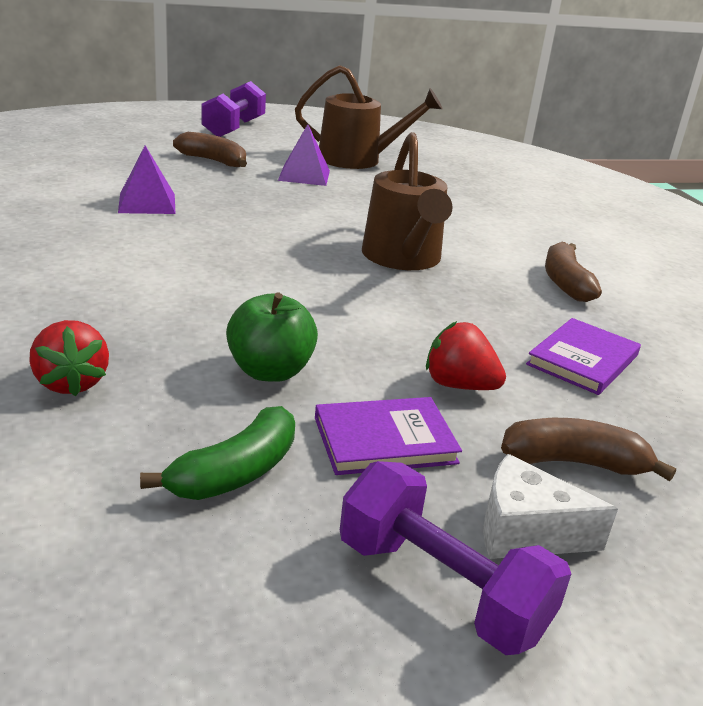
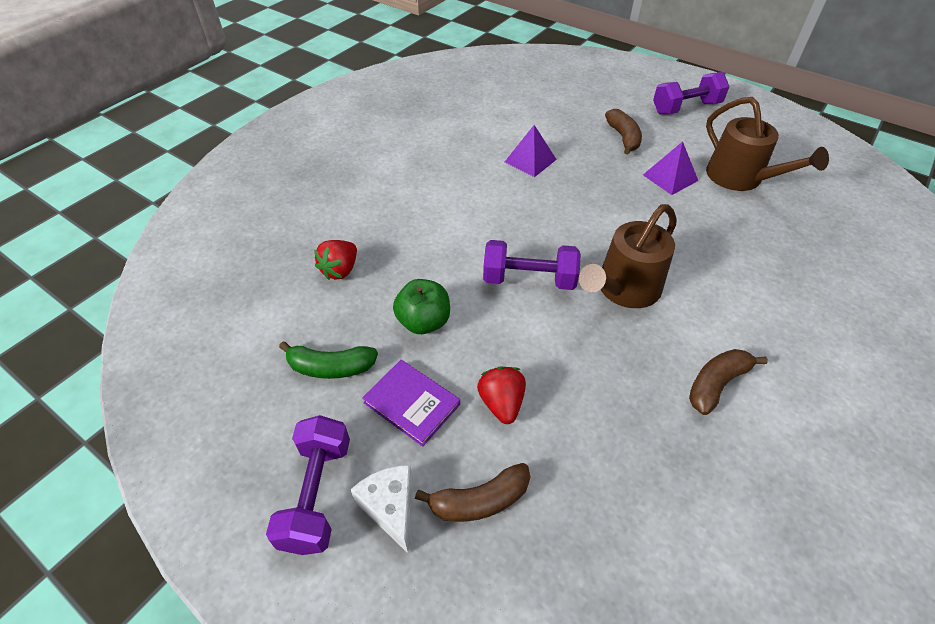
camera: 55 degrees right, 20 degrees up
brown banana [501,418,676,481] -> brown banana turned 105 degrees clockwise [415,463,531,522]
purple book [526,318,641,395] -> none
none -> purple dumbbell [483,240,581,290]

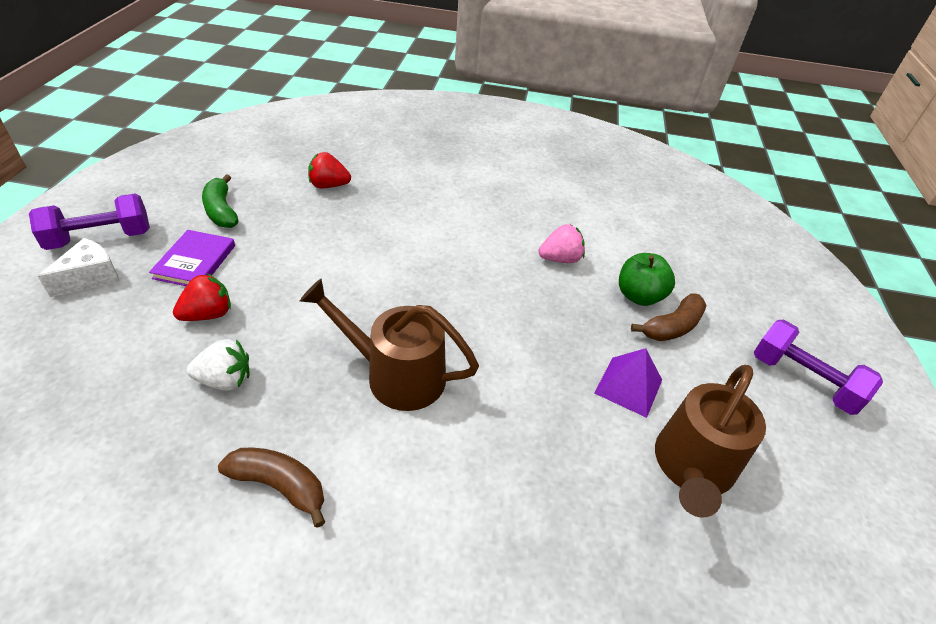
camera: 60 degrees right, 5 degrees down
green apple [393,279,450,334] -> green apple moved to [619,253,675,306]
brown banana [415,463,531,522] -> none
purple dumbbell [483,240,581,290] -> none
purple pyramid [505,125,557,177] -> pink strawberry [538,224,585,263]
none -> white strawberry [187,339,250,391]

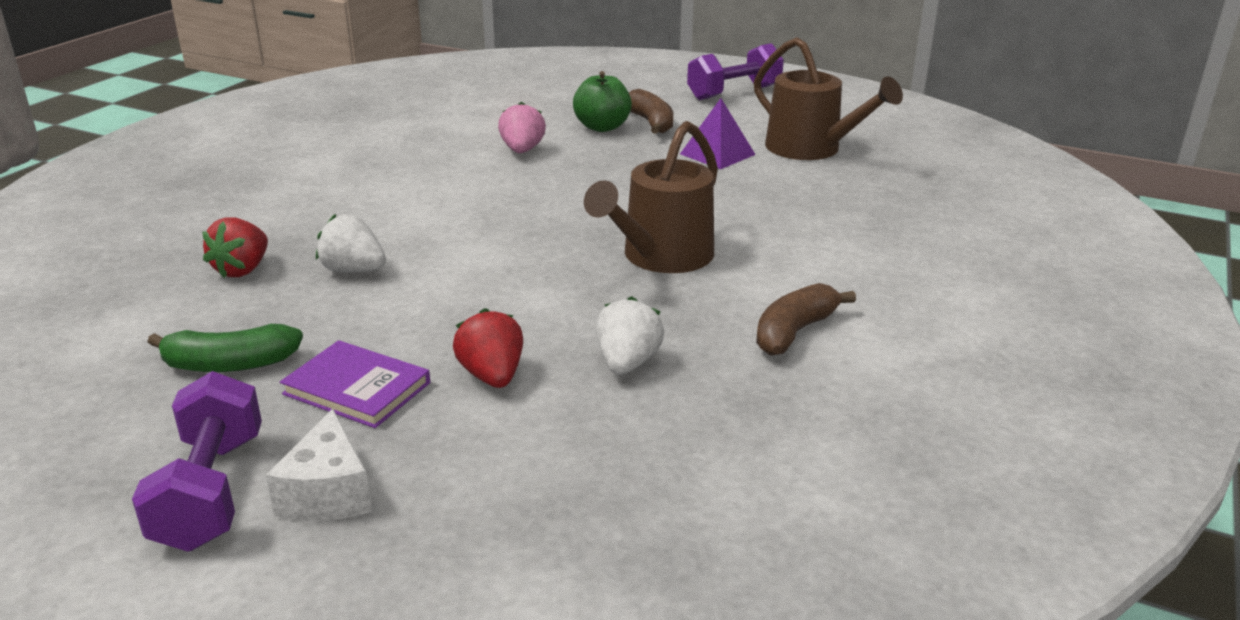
camera: 70 degrees left, 15 degrees down
white cheese [38,238,120,297] -> white cheese turned 150 degrees counterclockwise [266,409,372,521]
none -> white strawberry [316,214,386,272]

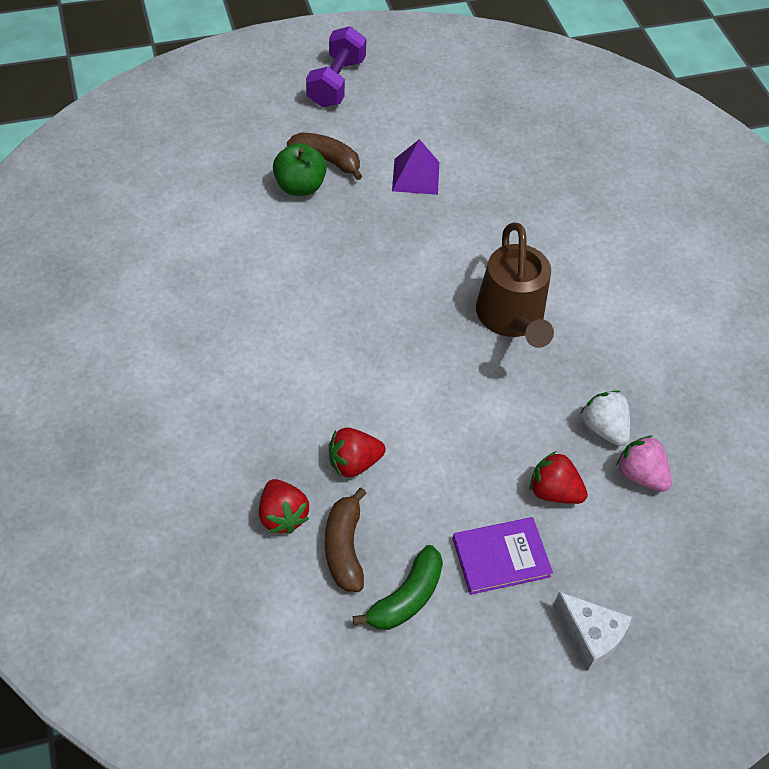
camera: 45 degrees left, 25 degrees up
purple dumbbell [132,371,262,552] -> none
white strawberry [316,214,386,272] -> red strawberry [329,427,386,477]
pink strawberry [498,102,546,153] -> pink strawberry moved to [616,435,672,492]
brown watering can [754,37,903,160] -> none
brown banana [756,283,856,356] -> brown banana moved to [325,488,366,592]

